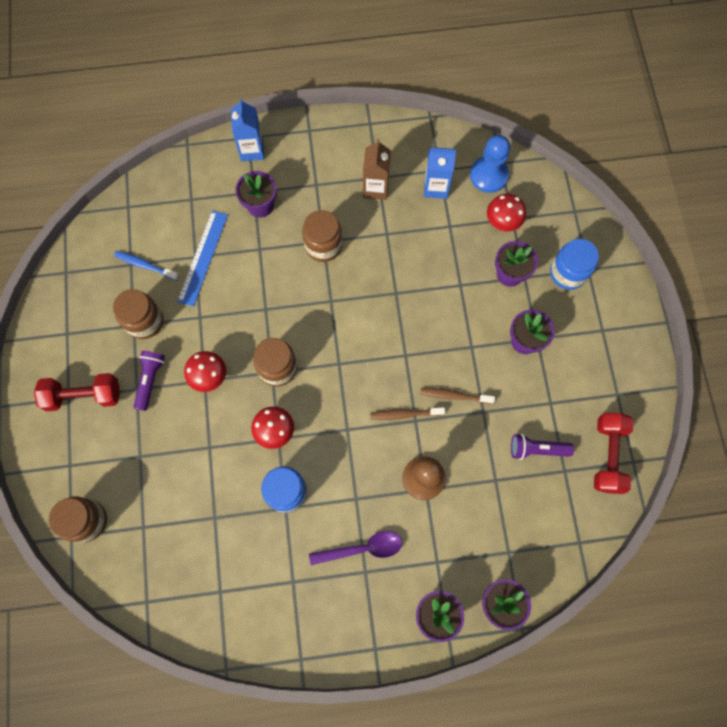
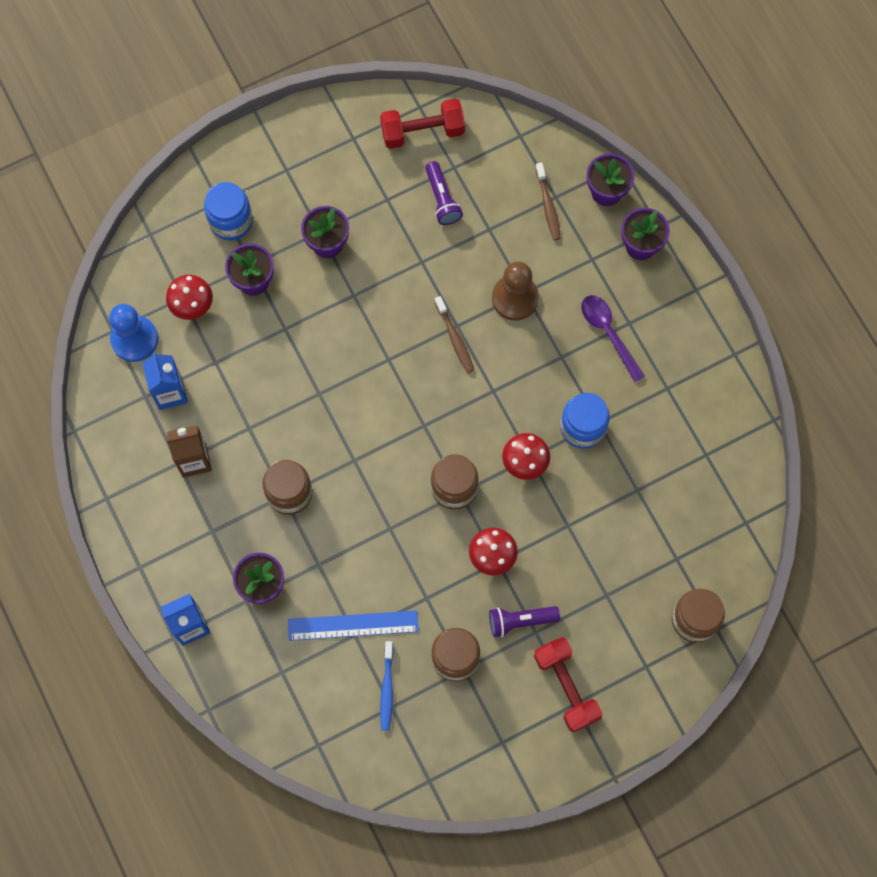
camera: 110 degrees left, 0 degrees up
brown toothbrush [420,388,495,404] -> brown toothbrush moved to [535,162,561,240]

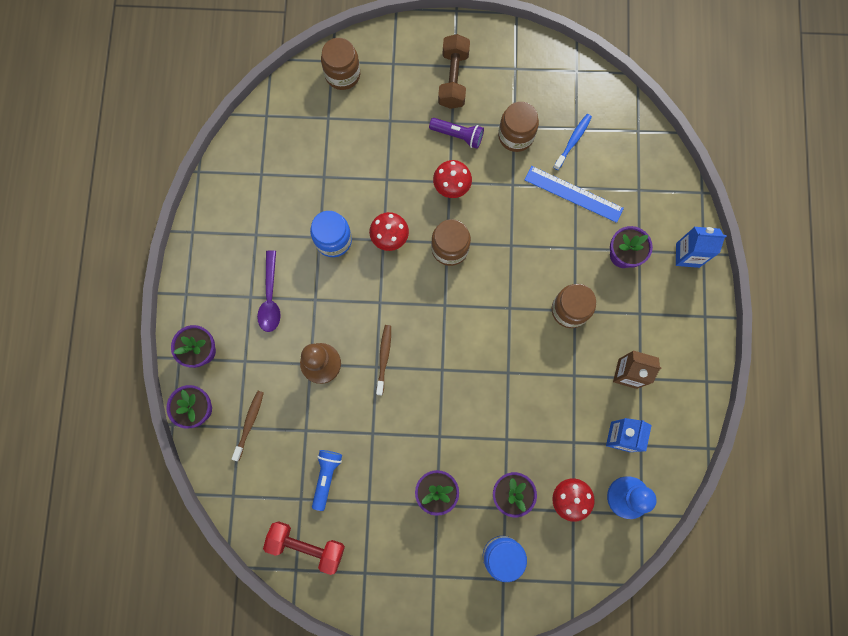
camera: 150 degrees left, 5 degrees up
purple flashlight [425,161,463,225] -> blue flashlight [312,450,342,511]
red dumbbell [534,637,602,732] -> brown dumbbell [438,34,470,109]

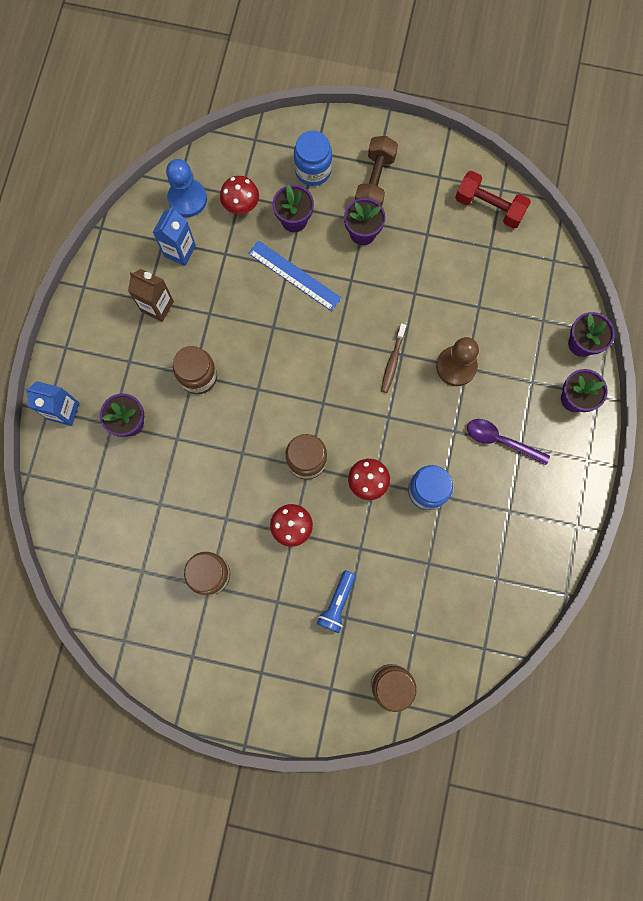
camera: 170 degrees left, 0 degrees up
brown toothbrush [232,391,264,461] -> none
purple spoon [257,250,281,332] -> purple spoon turned 75 degrees counterclockwise [467,419,550,465]
blue flashlight [312,450,342,511] -> blue flashlight moved to [317,570,356,633]
purple flashlight [429,118,484,149] -> none
brown dumbbell [438,34,470,109] -> brown dumbbell moved to [355,136,398,206]
blue ruler [525,166,624,223] -> blue ruler moved to [248,240,342,311]
blue toothbrush [553,114,592,170] -> none

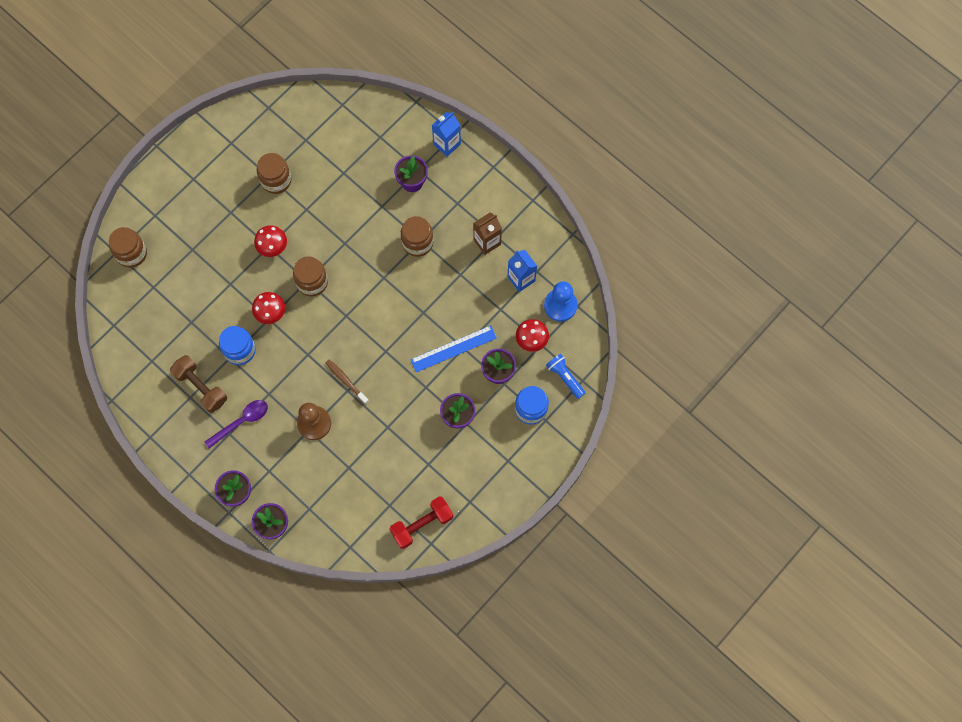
camera: 120 degrees right, 5 degrees down
blue flashlight [317,570,356,633] -> blue flashlight moved to [546,354,585,399]
brown dumbbell [355,136,398,206] -> brown dumbbell moved to [170,355,227,413]

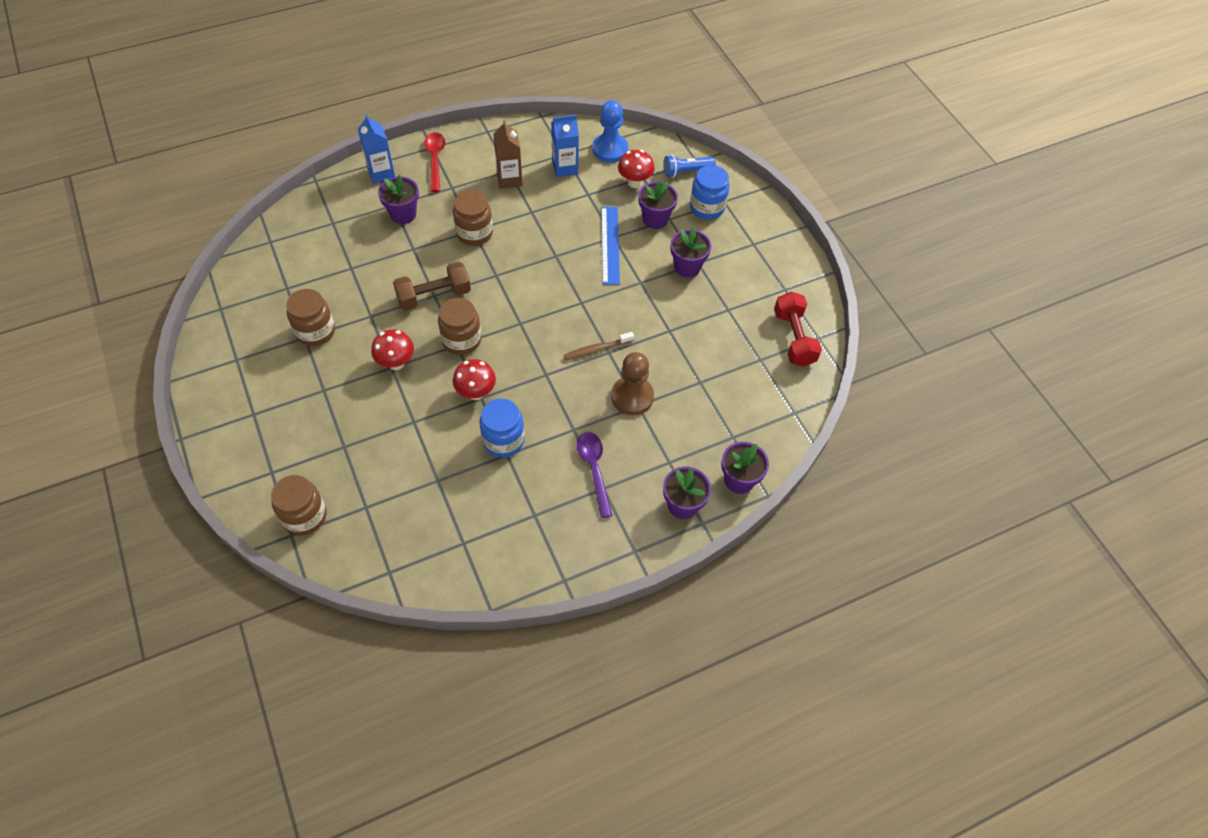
camera: 70 degrees left, 15 degrees down
brown dumbbell [170,355,227,413] -> brown dumbbell moved to [393,261,471,311]
none -> red spoon [424,132,445,192]

